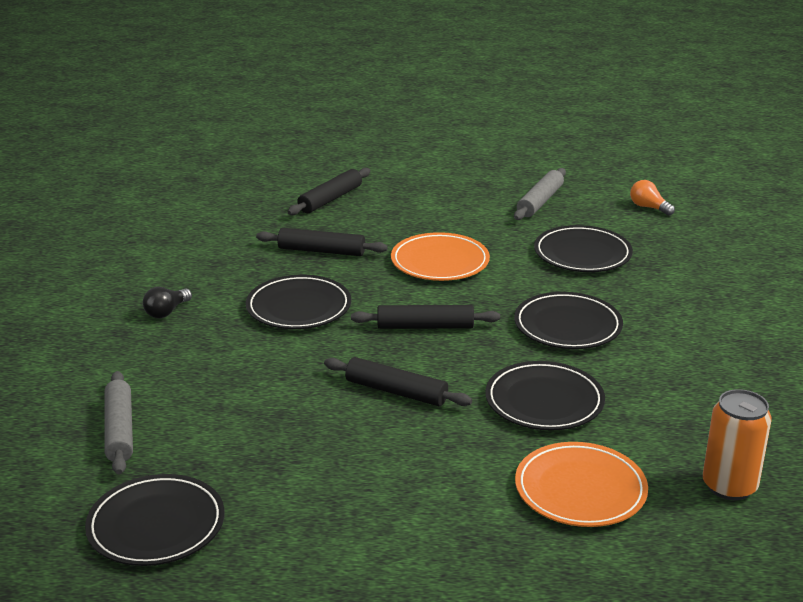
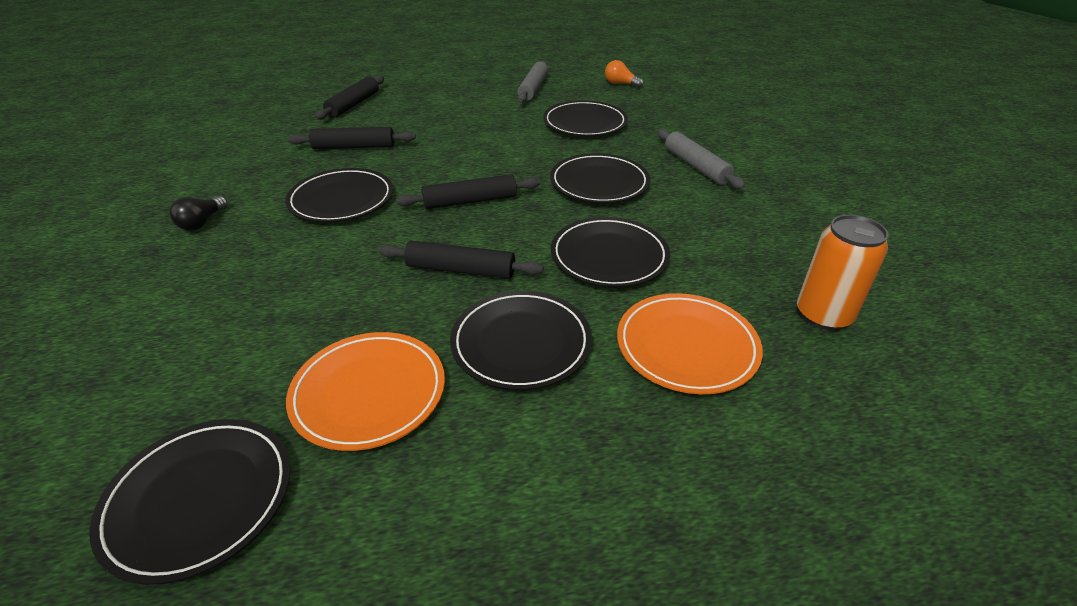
camera: 15 degrees left, 10 degrees up
grey rolling pin [104,371,133,474] -> grey rolling pin moved to [658,129,745,189]
orange plate [391,232,490,281] -> orange plate moved to [286,332,445,451]
none -> black plate [450,291,592,390]

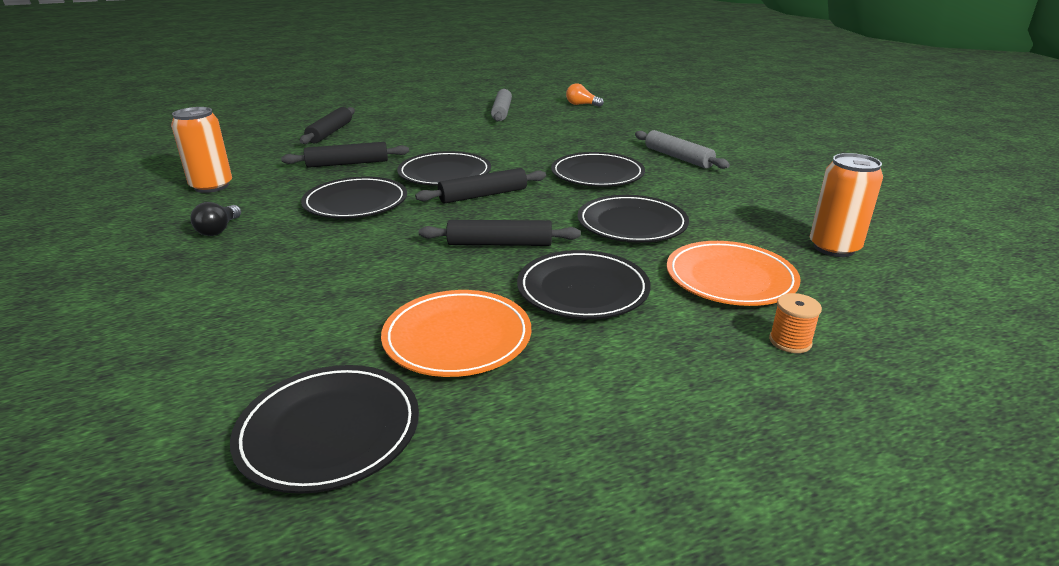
camera: 10 degrees left, 10 degrees down
black plate [543,100,628,136] -> black plate moved to [397,151,491,186]
none -> orange can [171,107,232,193]
none -> orange spool [769,293,822,353]

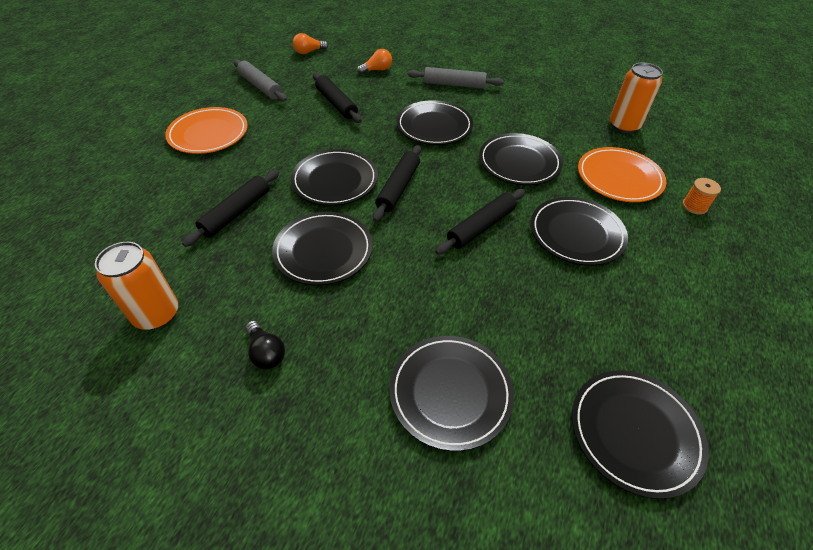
camera: 45 degrees left, 20 degrees up
black rolling pin [300,107,355,144] -> black rolling pin moved to [313,73,362,123]
orange plate [381,290,531,377] -> orange plate moved to [165,107,248,154]
none -> orange light bulb [357,49,392,74]
none -> black plate [389,336,514,451]

